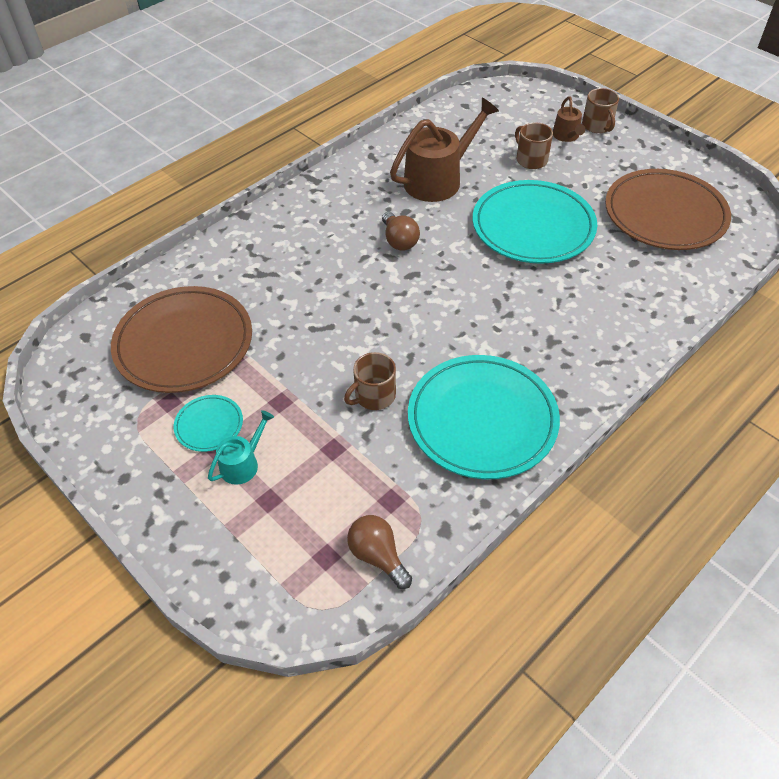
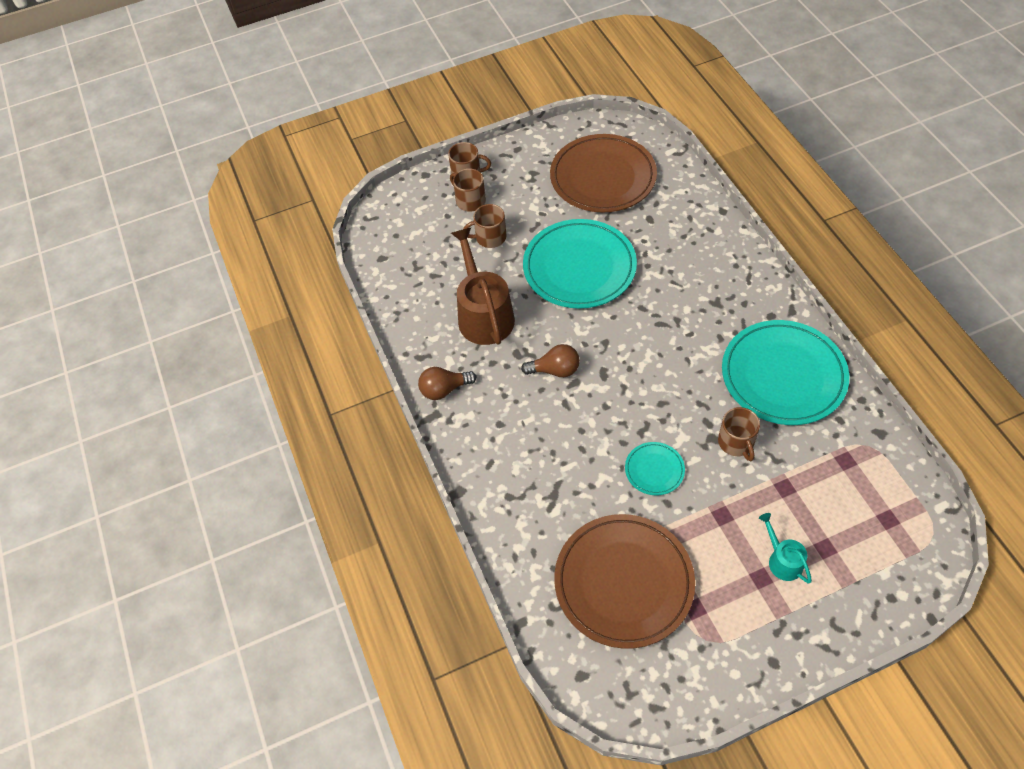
camera: 65 degrees left, 5 degrees up
turquoise plate [174,395,243,452] -> turquoise plate moved to [625,442,685,495]
brown light bulb [347,515,412,589] -> brown light bulb moved to [418,367,476,400]
brown watering can [553,97,585,142] -> brown mug [450,168,486,212]

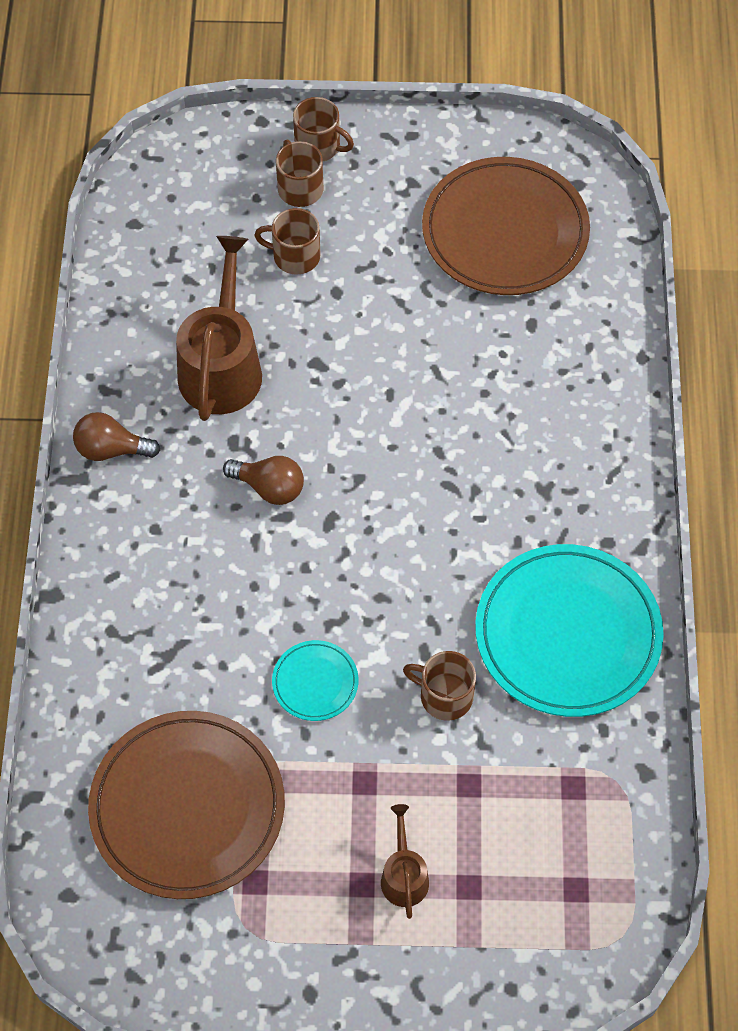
camera: 20 degrees right, 5 degrees up
turquoise plate [523,219,637,309] -> none
brown mug [718,407,760,461] -> brown mug turned 105 degrees clockwise [403,651,476,721]
turquoise watering can [759,513,812,584] -> brown watering can [381,804,429,919]

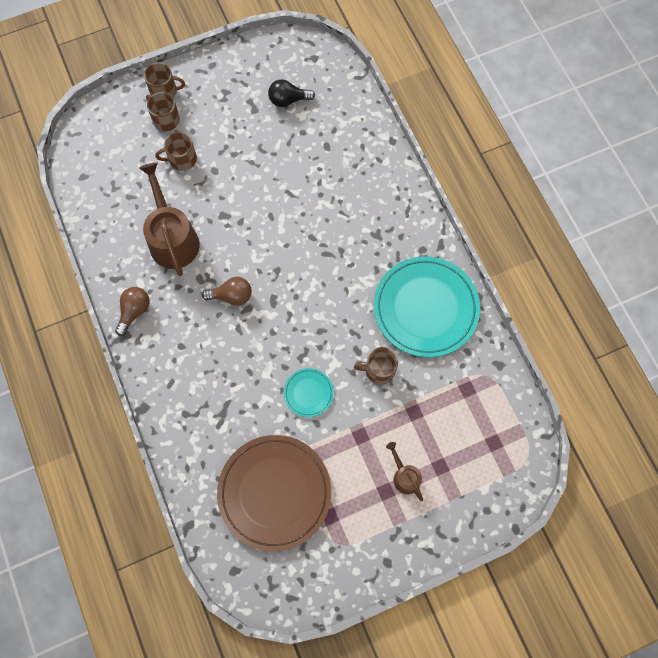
camera: 25 degrees left, 10 degrees up
brown light bulb [73,412,160,461] -> brown light bulb turned 135 degrees clockwise [115,287,150,336]
brown plate [422,157,590,295] -> black light bulb [268,79,315,107]

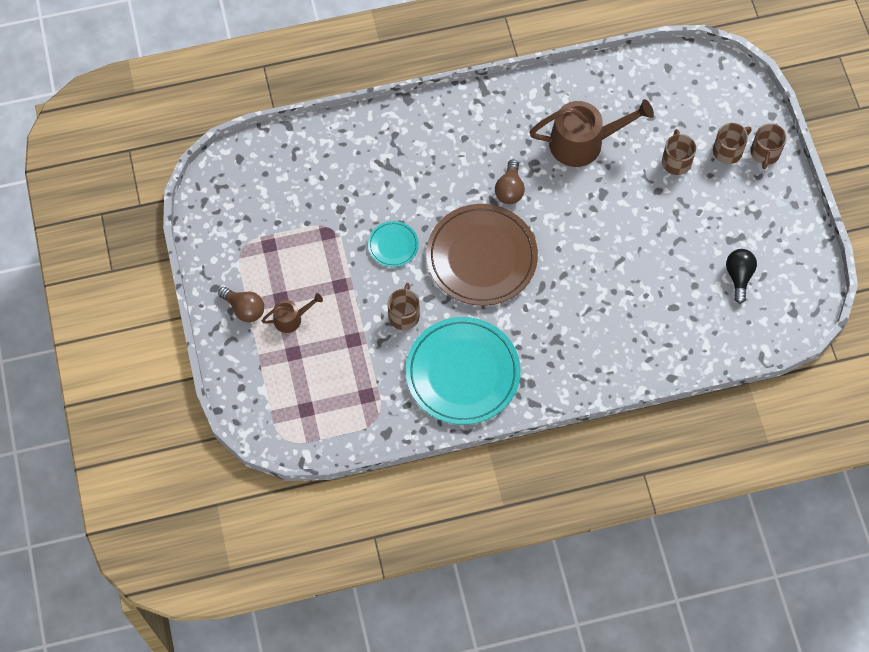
camera: 100 degrees right, 5 degrees down
brown light bulb [115,287,150,336] -> brown light bulb moved to [218,287,264,322]
brown plate [217,435,331,551] -> brown plate moved to [426,204,538,306]

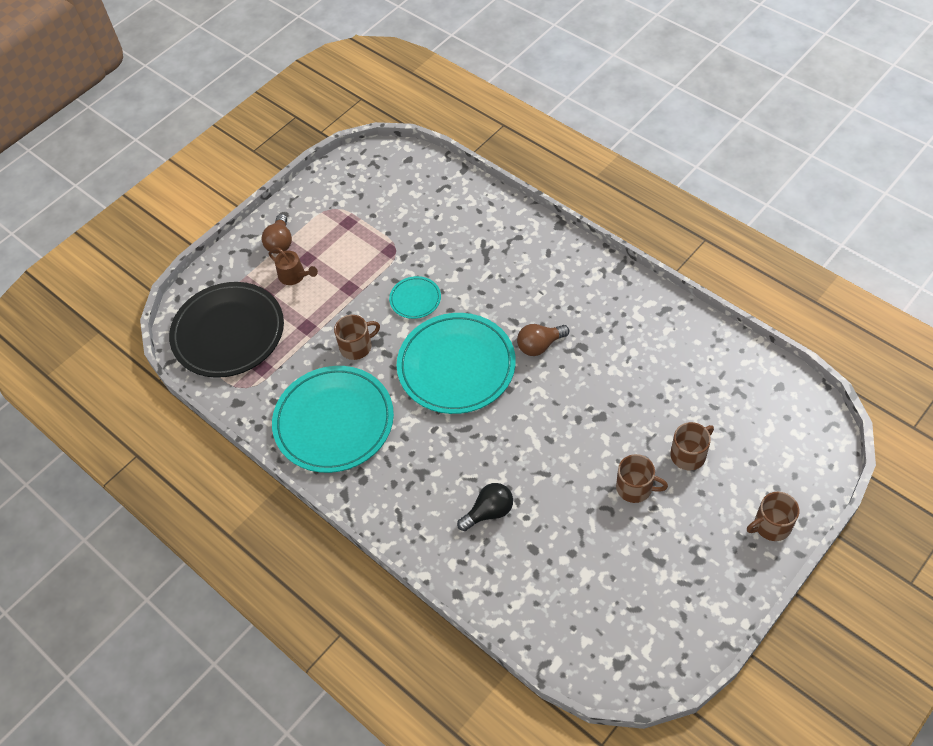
camera: 60 degrees right, 10 degrees down
brown plate [426,204,538,306] -> turquoise plate [397,313,516,414]
brown watering can [530,99,654,167] -> none
brown mug [713,123,752,164] -> brown mug moved to [616,454,668,503]
black light bulb [726,249,757,304] -> black light bulb moved to [457,483,513,531]
none -> black plate [169,282,284,378]

